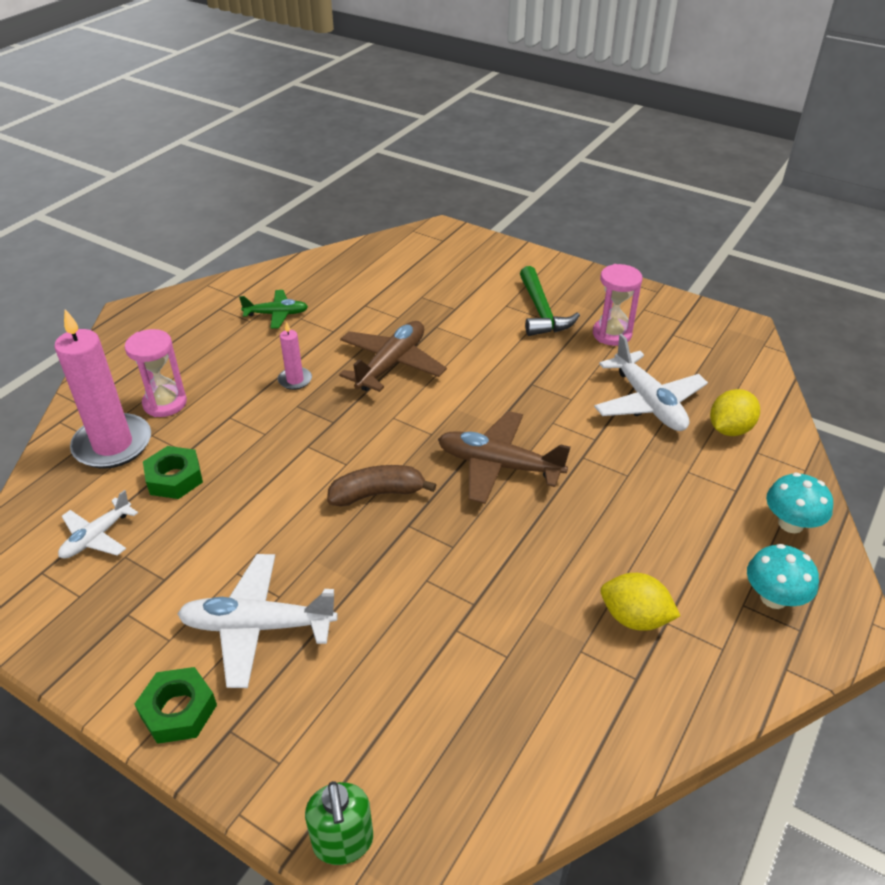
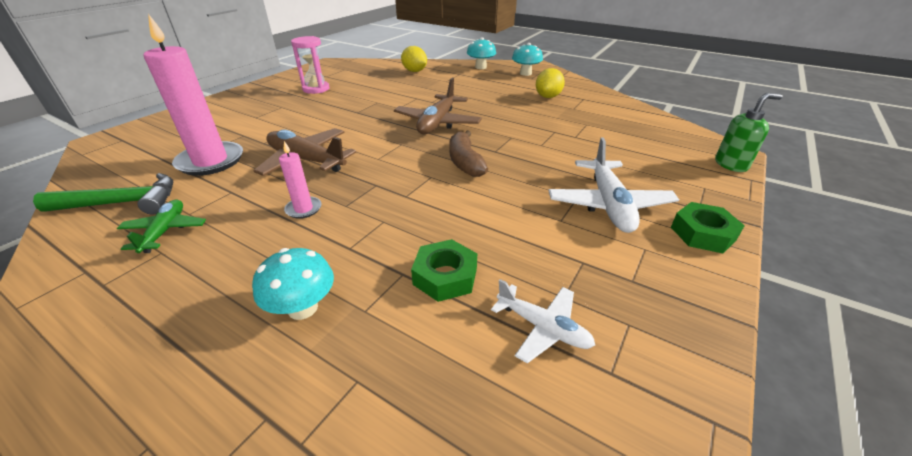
camera: 90 degrees left, 5 degrees down
pink candle [54,309,151,469] -> pink candle moved to [144,14,243,176]
pink hourglass [125,329,187,417] -> turquoise mushroom [252,248,334,320]
green hammer [520,266,580,336] -> green hammer moved to [33,173,173,215]
white plane [594,334,708,431] -> none

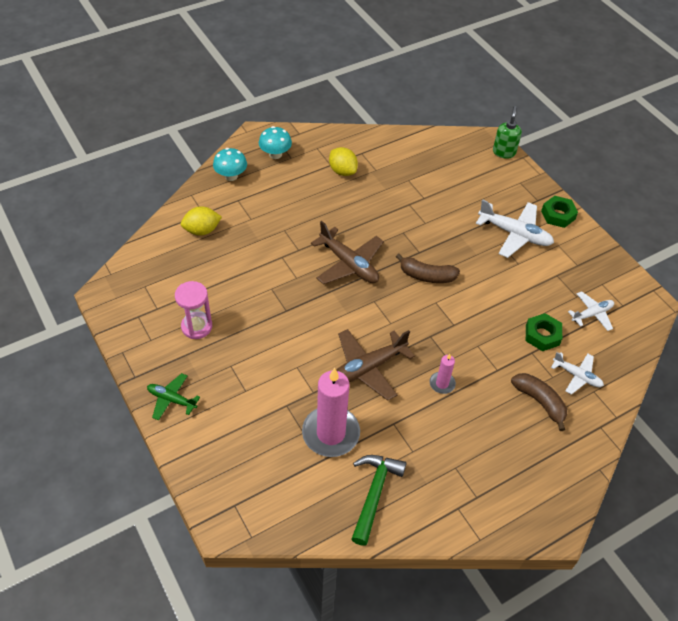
camera: 65 degrees left, 15 degrees up
green plane [117,200,206,253] -> green plane moved to [147,373,200,421]
turquoise mushroom [252,248,334,320] -> brown banana [511,373,567,431]
none -> white plane [551,352,604,395]

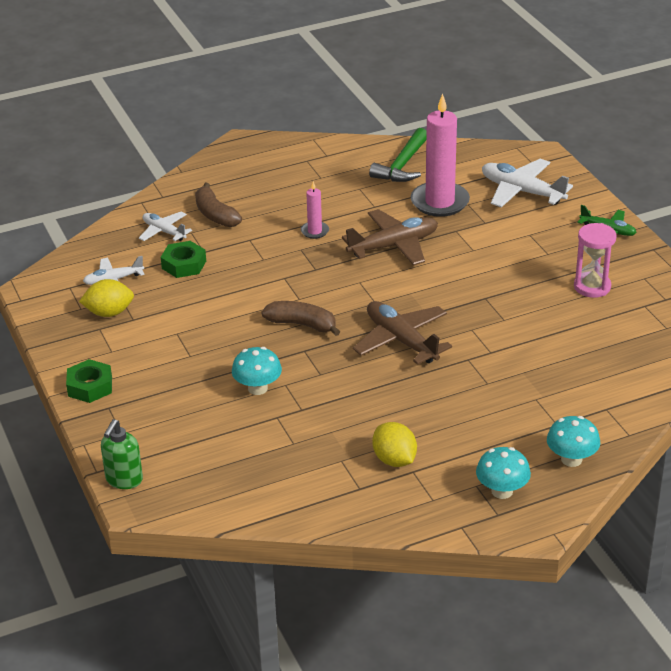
camera: 170 degrees left, 15 degrees down
yellow lemon [181,206,222,236] -> yellow lemon moved to [79,279,134,317]
white plane [476,199,554,258] -> white plane moved to [482,159,573,207]
none -> turquoise mushroom [232,347,282,395]

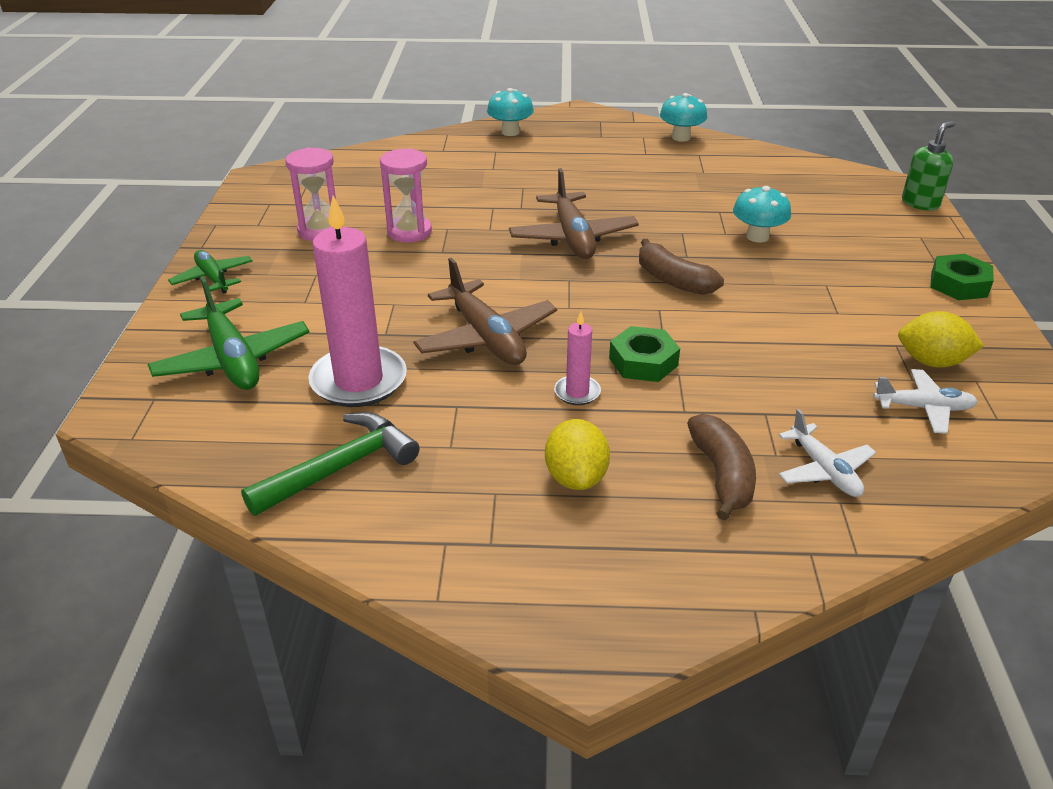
camera: 155 degrees left, 0 degrees up
green nut [161,241,206,278] -> green nut moved to [609,326,680,382]
brown plane [342,209,438,266] -> brown plane turned 120 degrees counterclockwise [413,257,557,365]
yellow lemon [372,422,417,467] -> yellow lemon moved to [545,419,610,490]
turquoise mushroom [476,447,531,499] -> turquoise mushroom moved to [660,93,707,141]
white plane [482,159,573,207] -> green plane [148,276,309,390]
none -> pink hourglass [380,148,432,242]

